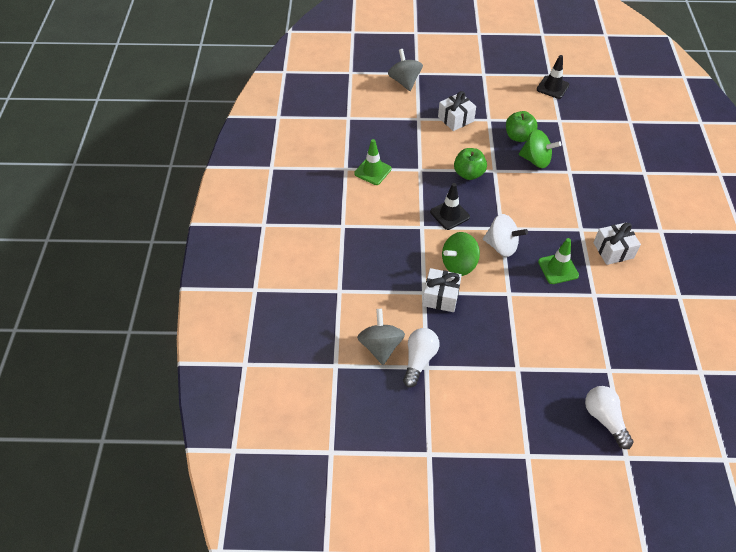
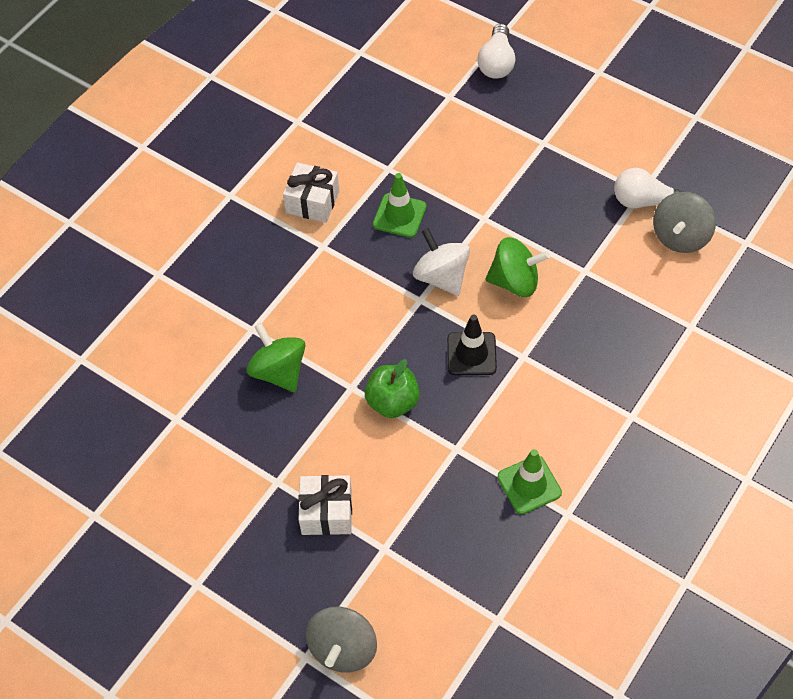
camera: 145 degrees left, 5 degrees up
white light bulb [403,328,439,387] -> white light bulb turned 45 degrees clockwise [614,168,684,208]
white gift [422,268,462,312] -> none
green apple [506,111,538,142] -> none
black traffic cone [537,55,570,99] -> none

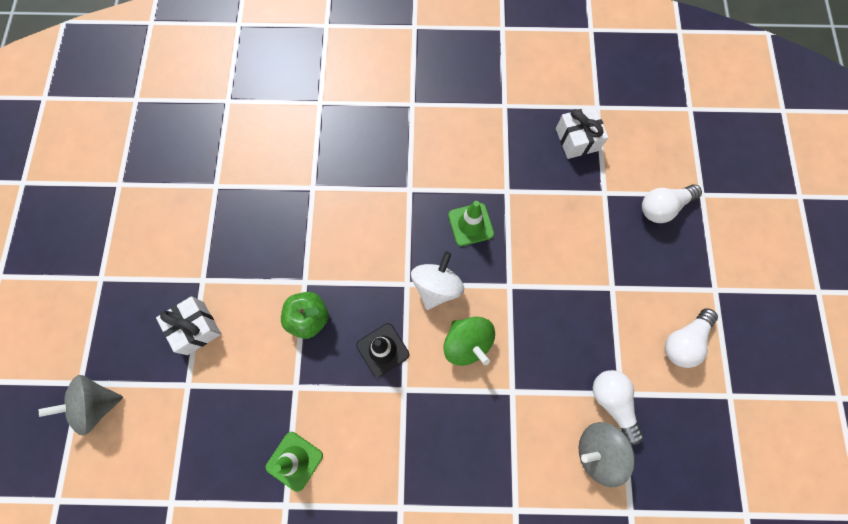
camera: 55 degrees right, 15 degrees up
green spinning top [246,323,305,392] -> none
white gift [283,162,339,223] -> white gift moved to [556,106,608,159]
none -> white light bulb [665,308,718,368]

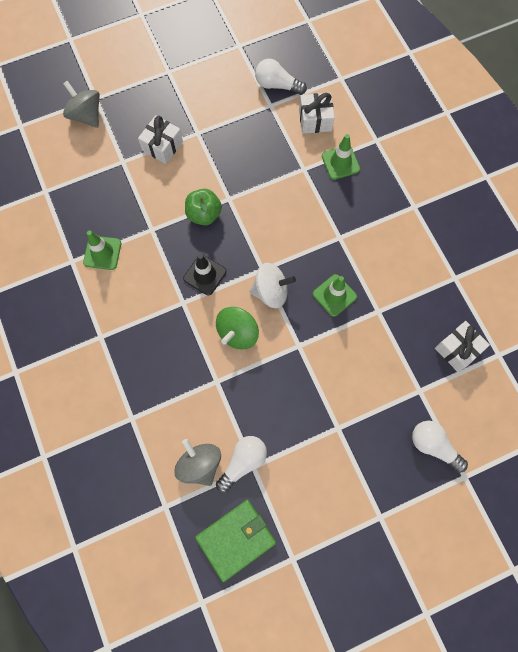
camera: 65 degrees right, 0 degrees up
white light bulb [665,308,718,368] -> white light bulb moved to [255,59,307,95]
none -> green wallet [195,499,276,582]
none -> white gift [299,93,335,134]
none -> green traffic cone [322,134,360,180]

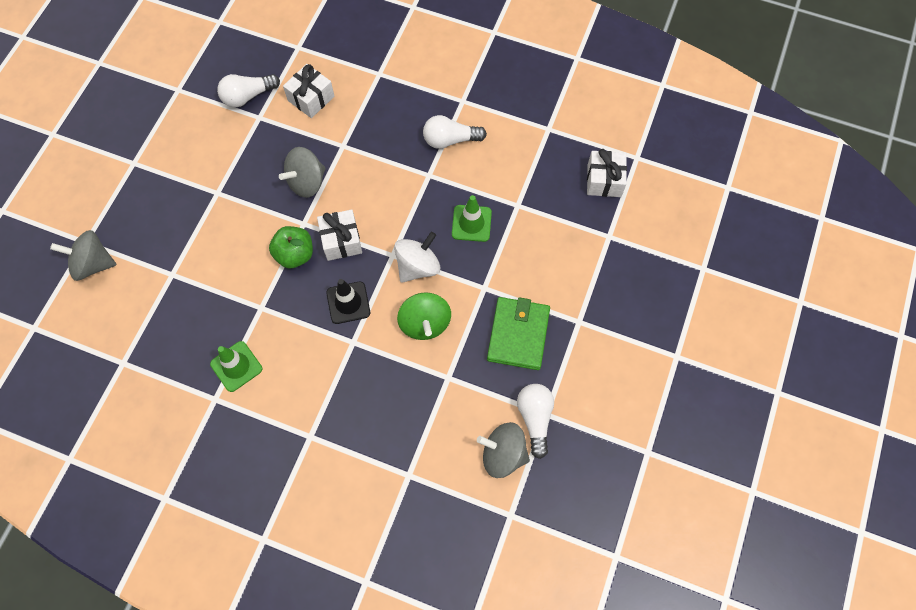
camera: 45 degrees left, 5 degrees down
white gift [138,115,183,164] -> white gift moved to [317,209,362,261]
green wallet [195,499,276,582] -> green wallet moved to [487,297,550,370]
green traffic cone [322,134,360,180] -> none
white light bulb [412,421,468,473] -> white light bulb moved to [423,115,487,149]
none -> grey spinning top [279,147,326,198]

